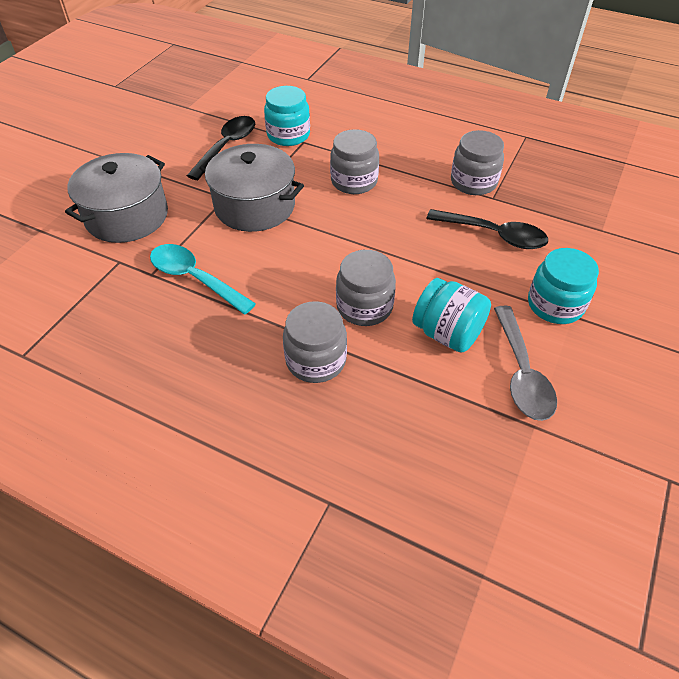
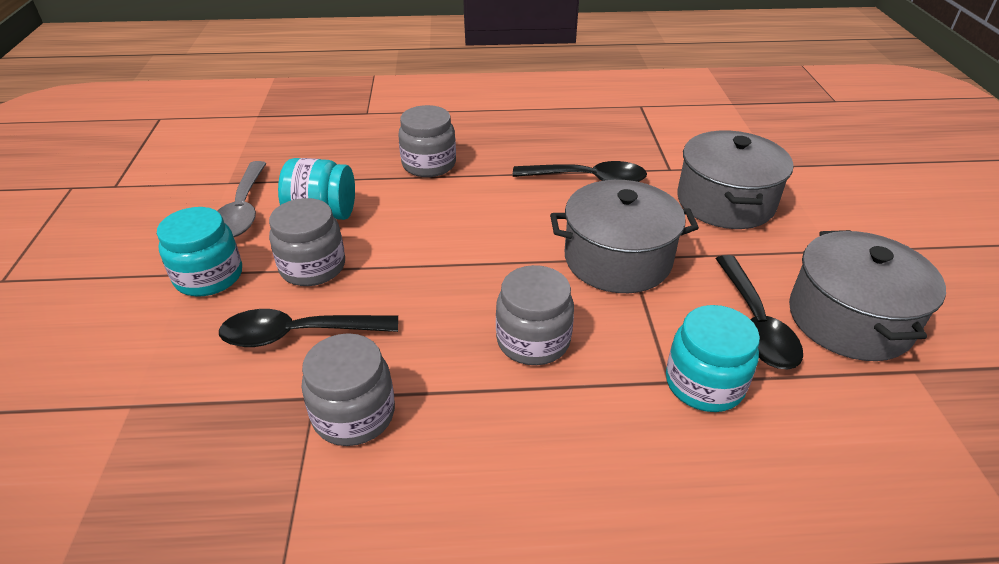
camera: 150 degrees right, 10 degrees down
turquoise spoon [150,244,256,315] -> black spoon [513,161,647,182]
grey jar [336,250,396,326] -> grey jar moved to [269,198,345,286]
grey spoon [494,306,557,421] -> grey spoon turned 150 degrees counterclockwise [217,161,267,237]
none -> grey pot [789,230,946,361]

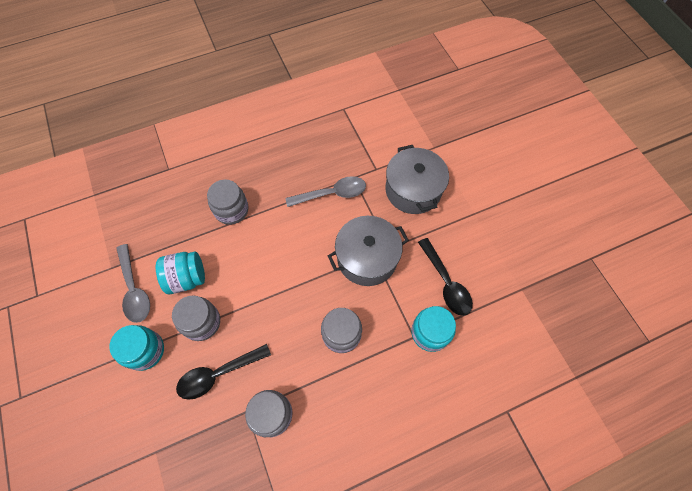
camera: 20 degrees left, 25 degrees up
black spoon [513,161,647,182] -> grey spoon [285,176,366,207]
grey pot [789,230,946,361] -> none

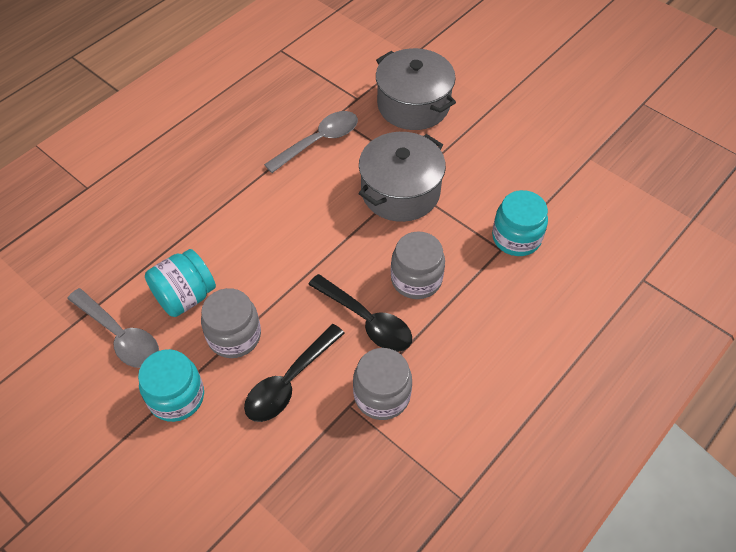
camera: 25 degrees left, 10 degrees down
grey jar [207,179,249,225] -> none
black spoon [418,238,473,316] -> black spoon moved to [308,274,412,352]

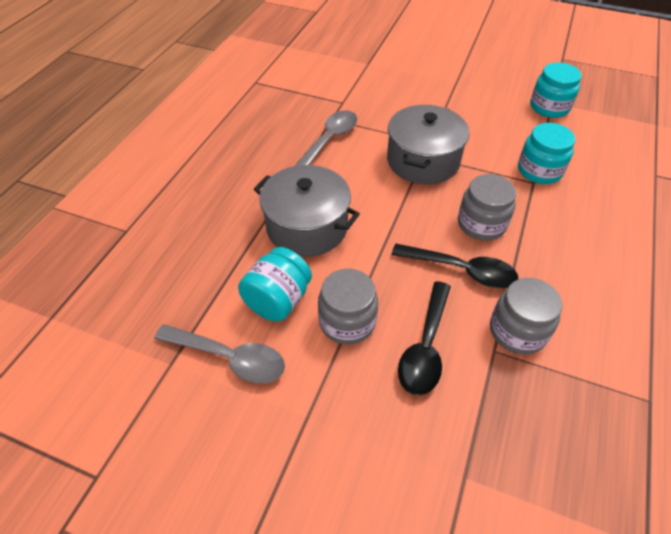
camera: 20 degrees left, 5 degrees down
turquoise jar [138,349,204,422] -> turquoise jar moved to [530,62,582,118]
grey pot [376,48,456,130] -> grey pot moved to [254,165,360,257]

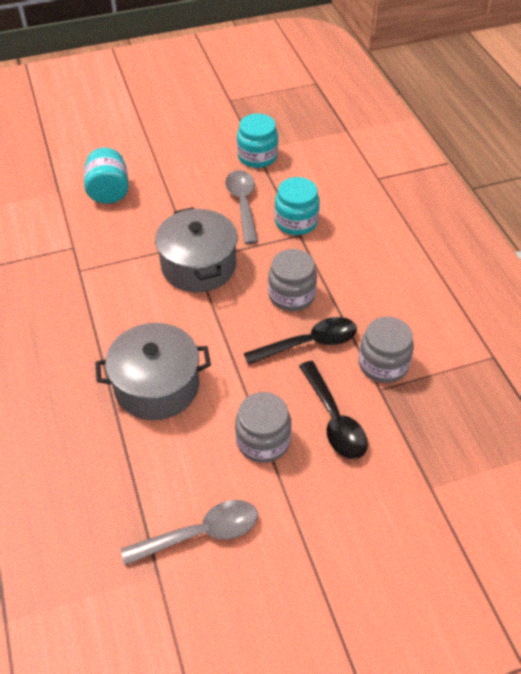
camera: 40 degrees left, 0 degrees up
turquoise jar [238,247,312,321] -> turquoise jar moved to [84,148,129,204]
grey spoon [294,110,357,166] -> grey spoon moved to [225,170,258,244]

